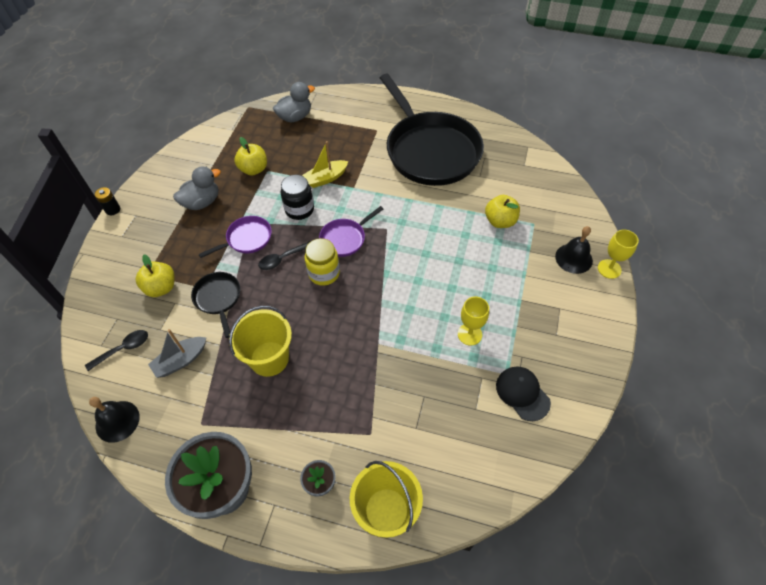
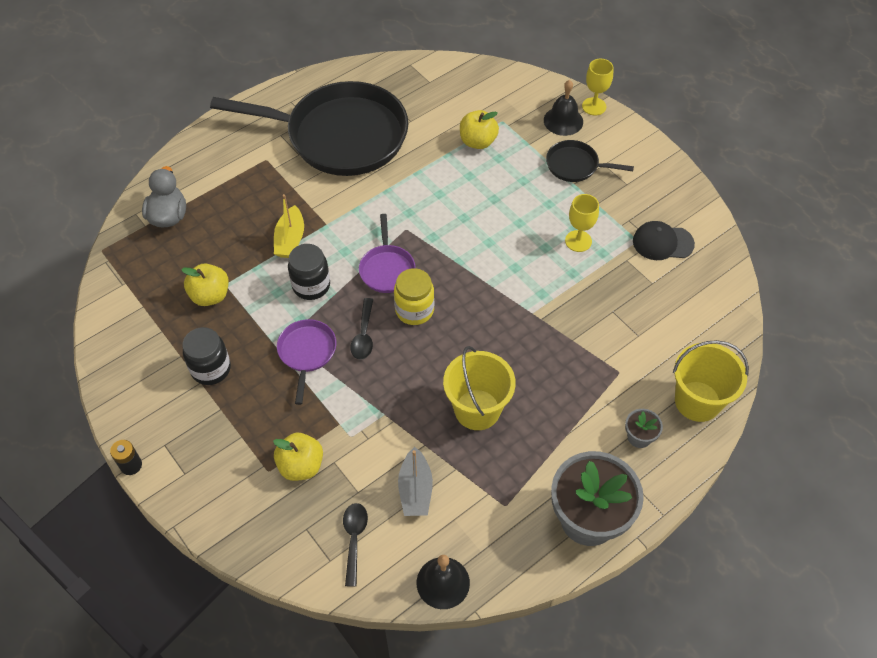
camera: 55 degrees left, 0 degrees up
grey duck [173,166,221,210] -> black jar [182,327,231,385]
black pan [191,272,240,338] -> black pan moved to [546,140,634,182]

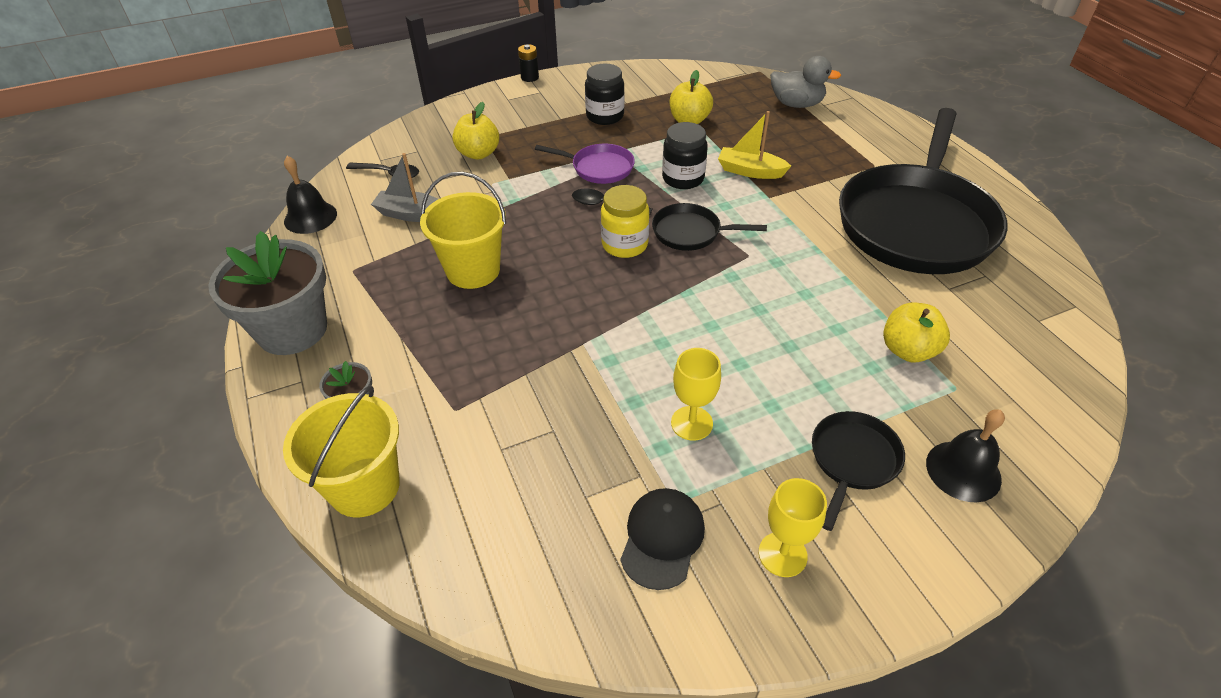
camera: 105 degrees right, 10 degrees down
purple pan [359,214,415,293] -> black pan [652,203,767,251]
yellow goblet [582,59,613,116] -> yellow goblet moved to [759,478,827,577]

